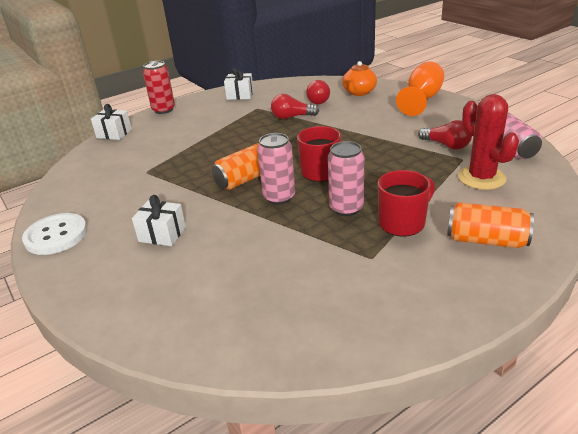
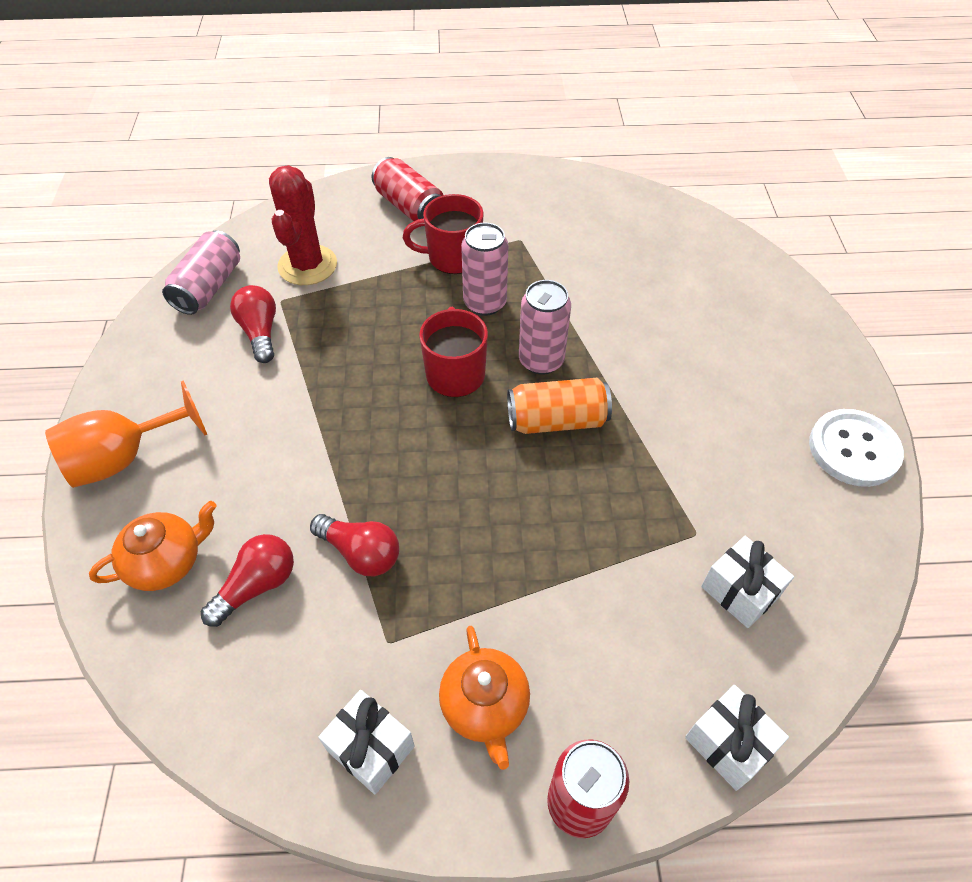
camera: 150 degrees left, 20 degrees up
white gift [132,195,186,246] -> white gift moved to [701,536,794,628]
orange can [447,202,534,248] -> red can [371,157,443,222]
none -> orange teapot [439,626,530,770]

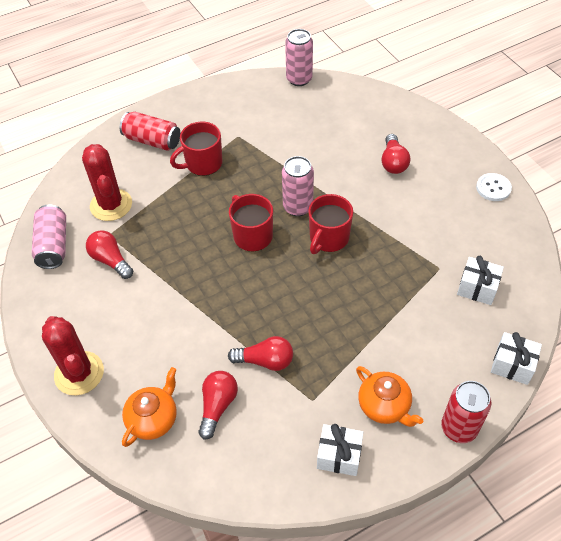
camera: 25 degrees left, 0 degrees up
orange goblet [45,381,207,488] -> red cactus [42,316,104,395]
pink can [461,223,508,316] -> pink can moved to [285,29,313,86]
orange can [507,378,612,434] -> red mug [308,194,353,254]
white button [809,409,904,487] -> white button [476,173,512,201], size x0.65
none -> red light bulb [381,134,410,174]

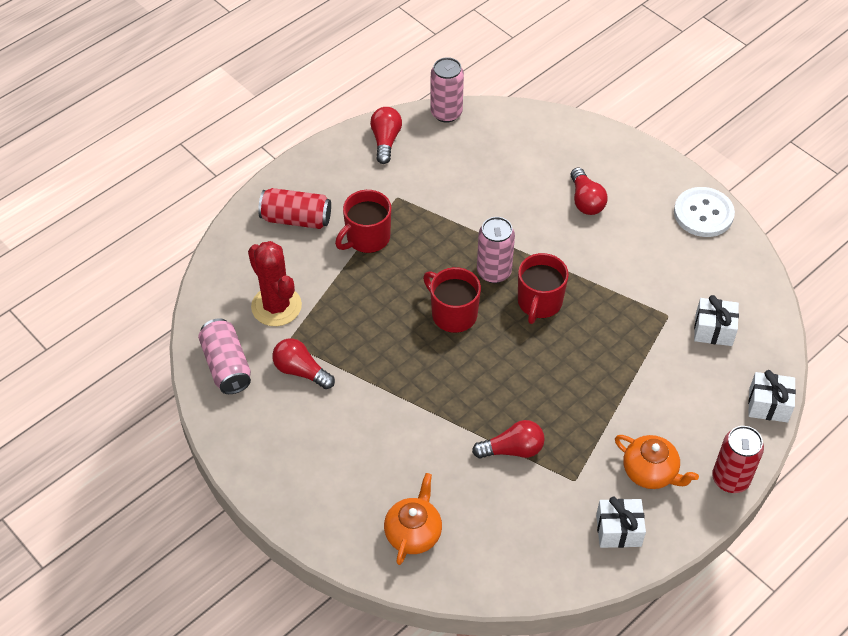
camera: 15 degrees left, 0 degrees up
red cactus [42,316,104,395] -> none
red light bulb [198,371,238,440] -> red light bulb moved to [370,107,402,164]
white button [476,173,512,201] -> white button [674,187,735,237], size x1.53

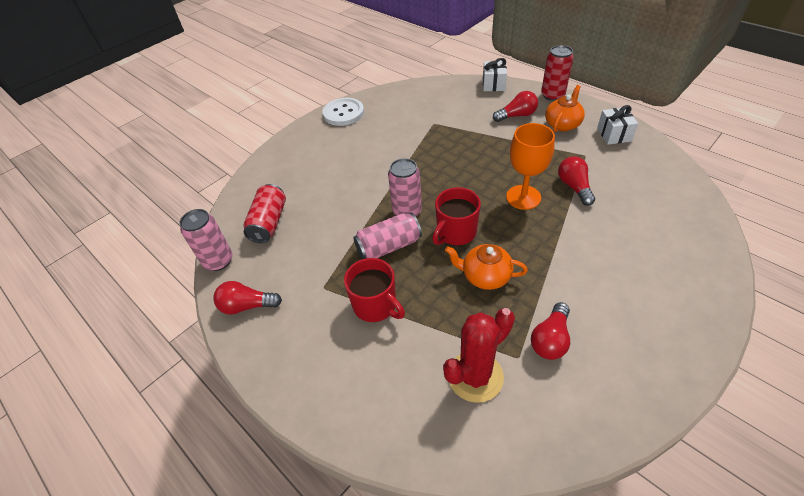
camera: 90 degrees left, 5 degrees down
pink can [198,318,251,394] -> pink can moved to [353,213,422,259]
red can [258,188,331,229] -> red can moved to [243,184,286,243]
orange teapot [384,473,442,565] -> orange teapot moved to [445,244,528,290]
red mug [518,253,569,324] -> none
red light bulb [571,167,608,215] -> red light bulb moved to [493,91,538,122]
white gift [694,295,739,346] -> none
none -> orange goblet [506,123,555,210]

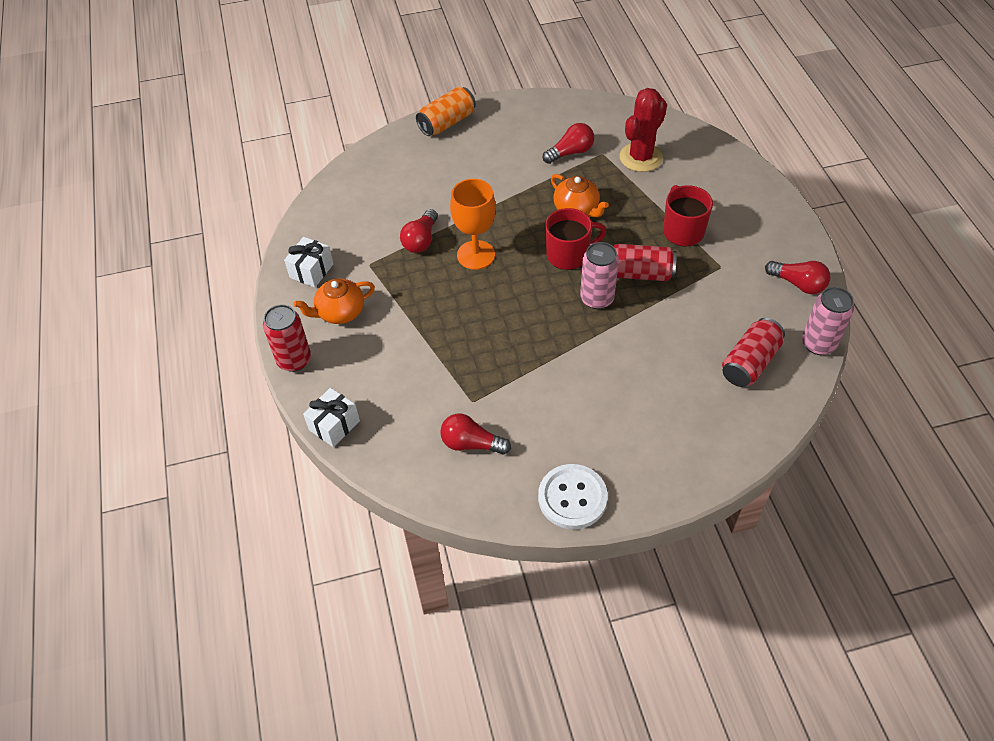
camera: 150 degrees left, 5 degrees up
pink can [353,213,422,259] -> red can [613,244,677,281]
red cactus [443,308,515,403] -> red cactus turned 45 degrees counterclockwise [620,88,667,172]
red light bulb [493,91,538,122] -> red light bulb moved to [440,414,511,455]
none -> orange can [416,87,476,136]

